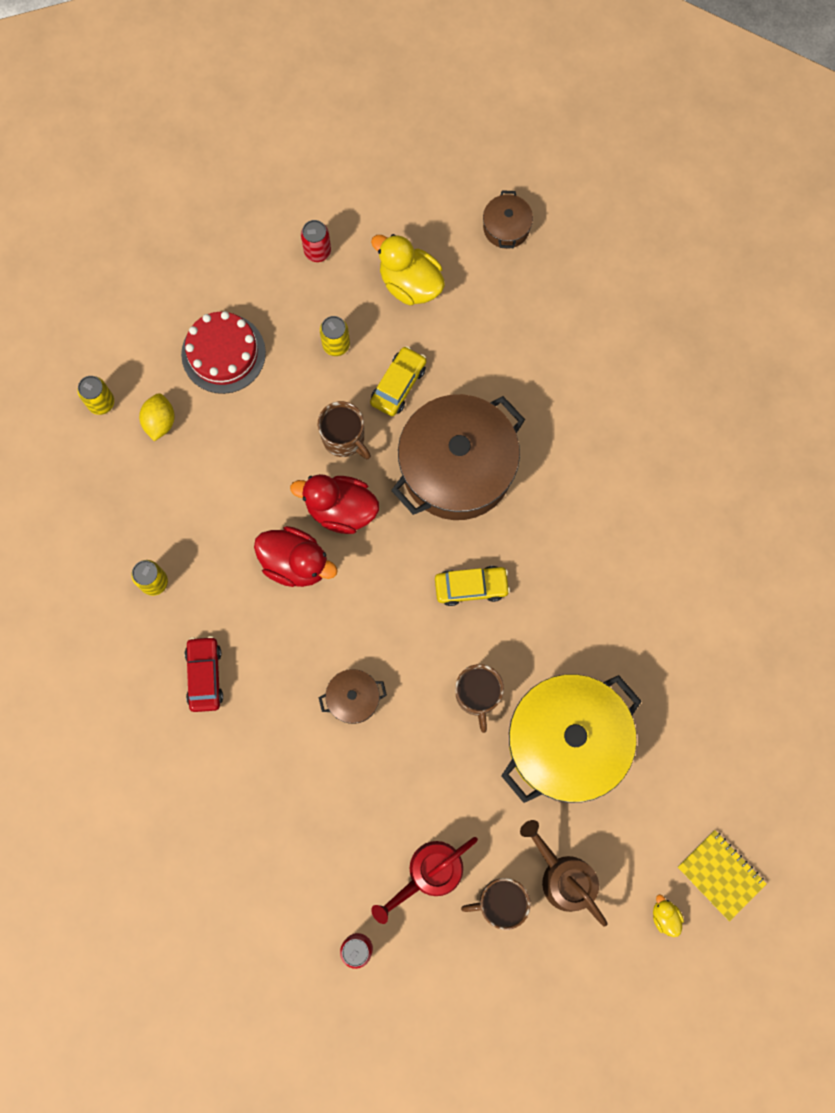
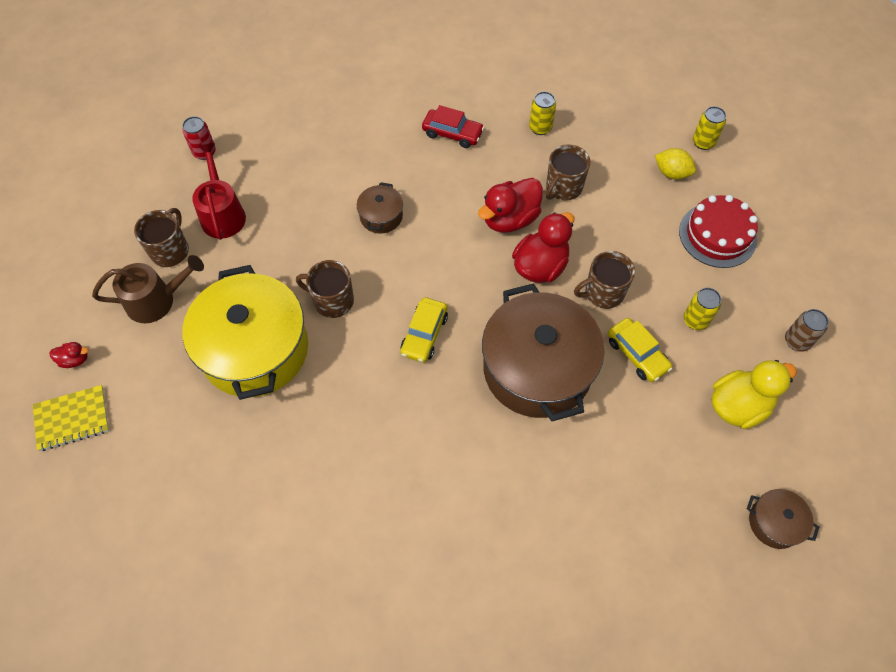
camera: 115 degrees right, 15 degrees down
red can [301,220,331,262] -> brown can [785,309,829,352]
yellow duck [653,894,684,937] -> red duck [49,342,88,368]
none -> brown mug [546,144,590,201]

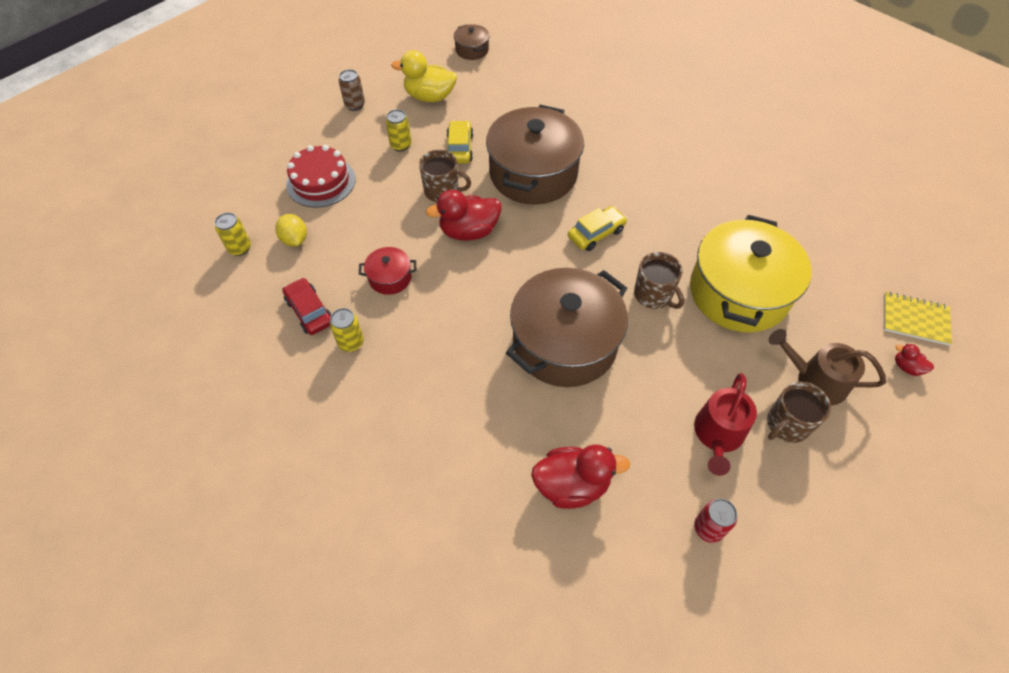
camera: 145 degrees left, 5 degrees down
brown pot [357,182,403,234] -> brown pot [506,268,628,387], size x2.29
red car [422,105,484,148] -> red car moved to [282,278,332,335]
red duck [478,178,543,233] -> red duck moved to [531,444,630,509]
brown mug [546,144,590,201] -> red pot [359,247,416,295]

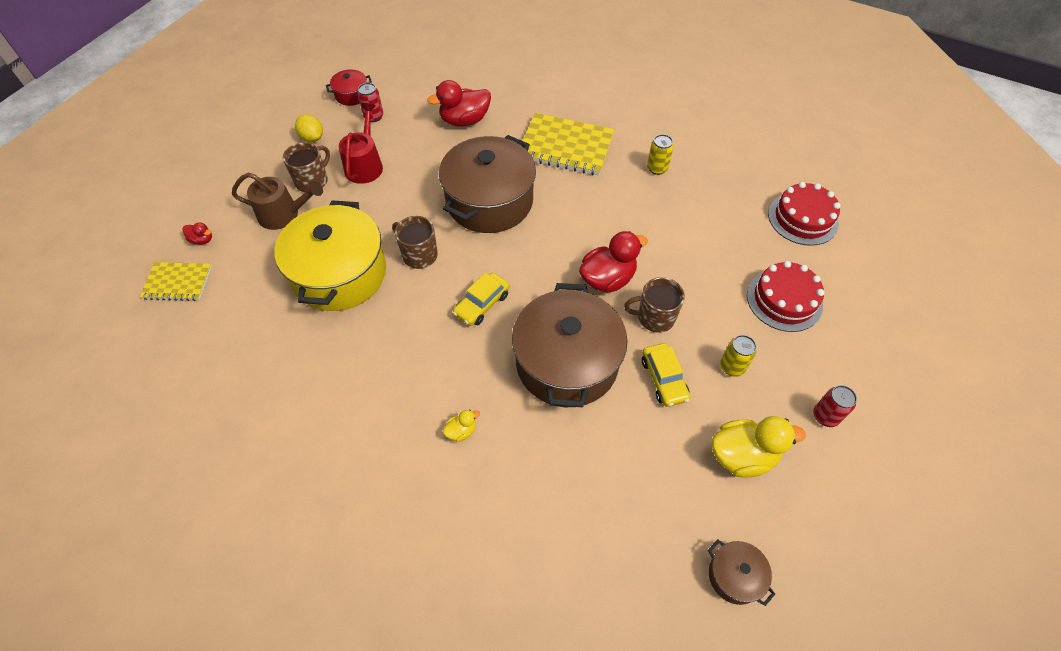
camera: 165 degrees right, 0 degrees up
yellow can [215,212,251,256] -> red cake [768,182,840,246]
yellow lemon [275,214,307,247] -> yellow lemon moved to [295,114,323,142]
red car [282,278,332,335] -> none
brown can [339,69,365,111] -> red can [813,385,857,427]
red pot [359,247,416,295] -> red pot moved to [326,70,372,106]
none -> yellow duck [443,410,480,442]
none -> yellow notebook [523,113,615,175]

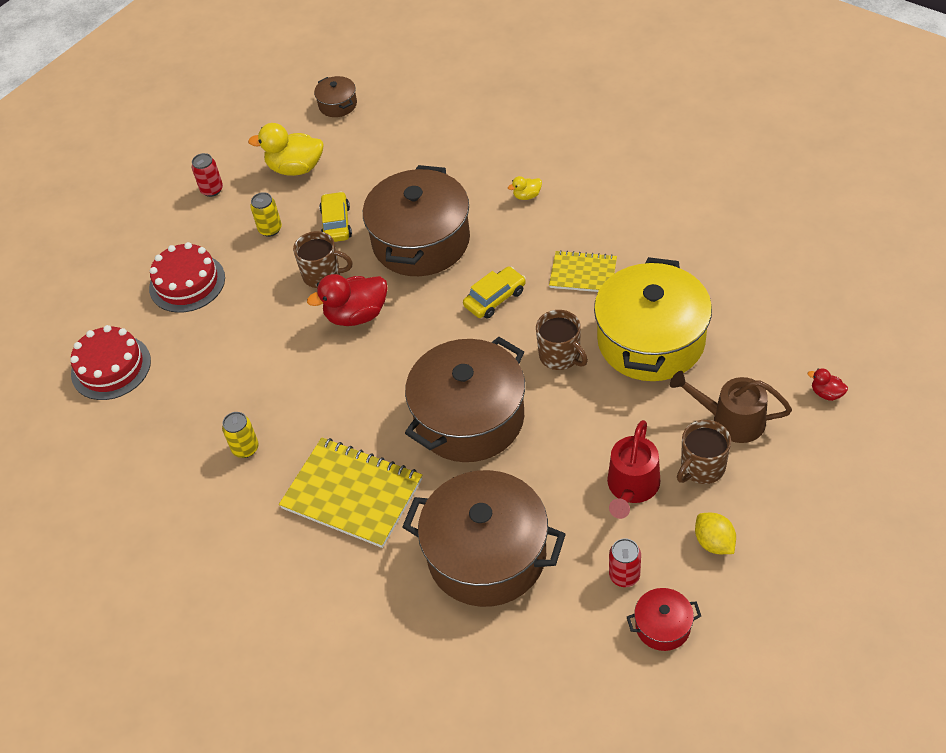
camera: 165 degrees left, 5 degrees down
yellow notebook [140,262,212,301] -> yellow notebook moved to [549,250,617,292]
red duck [427,80,491,126] -> brown pot [403,470,566,607]

